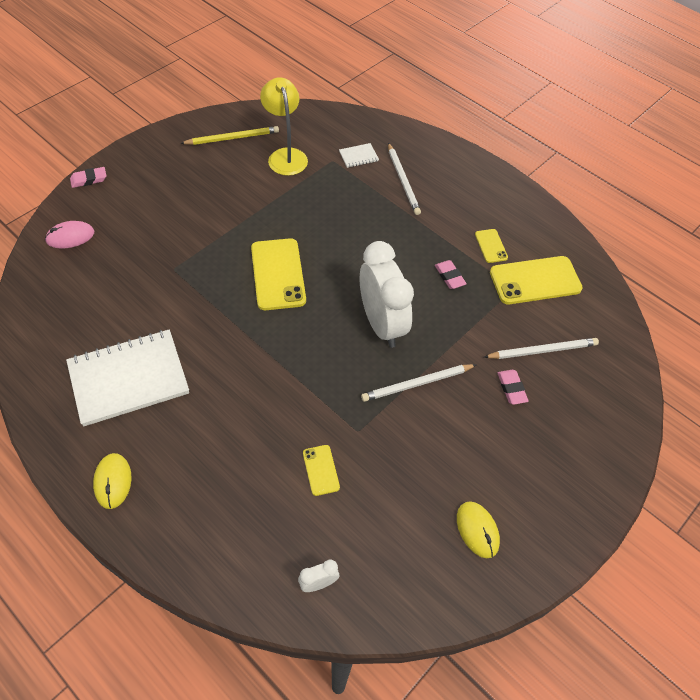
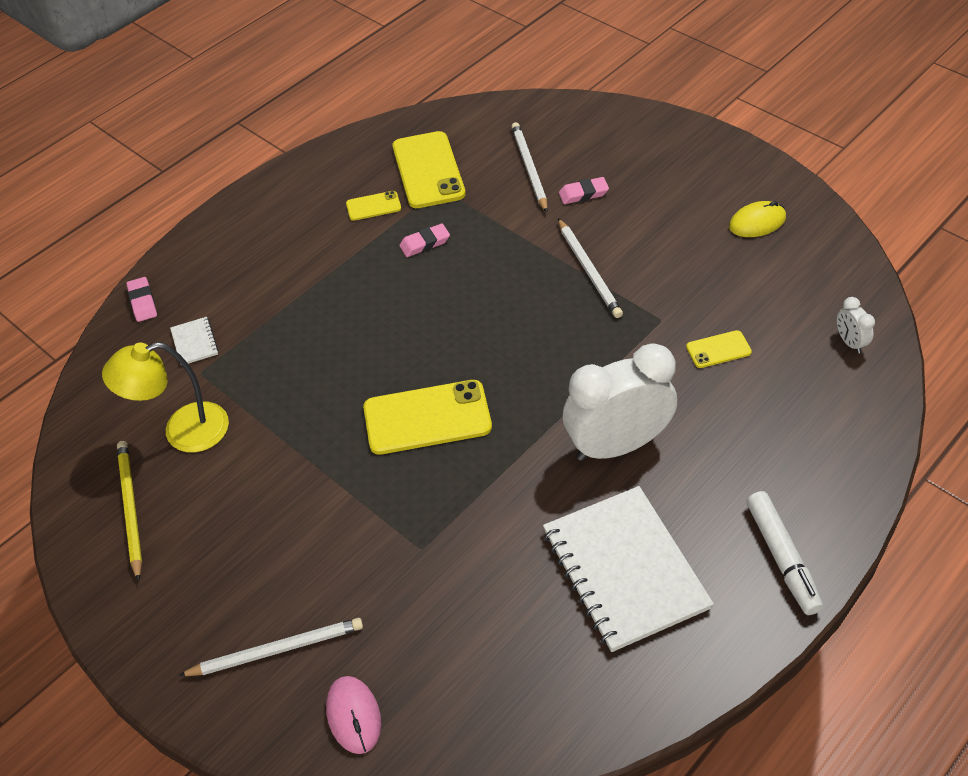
camera: 85 degrees left, 5 degrees down
pink eraser [70,167,107,188] -> pink eraser moved to [126,277,157,322]
yellow mouse [93,453,132,509] -> white marker [746,491,824,615]
white clock [360,241,414,348] -> white clock moved to [563,343,677,461]
white pencil [388,143,421,215] -> white pencil moved to [178,618,363,676]

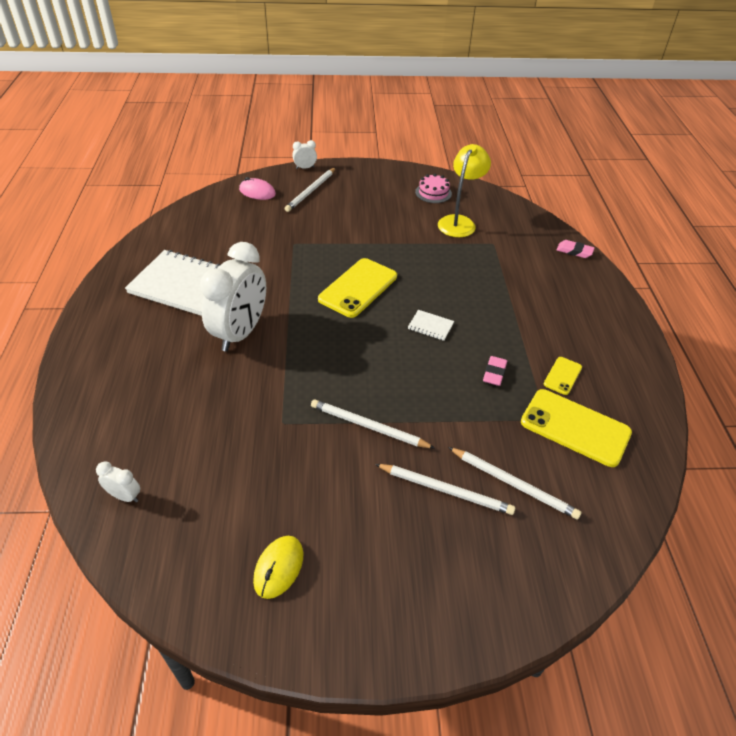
camera: 130 degrees right, 5 degrees down
yellow pencil [117,441,142,582] -> pink cake [415,174,452,203]
white notebook [170,317,219,366] -> white notebook moved to [408,310,454,341]
pink eraser [559,177,609,204] -> white pencil [375,464,515,515]
yellow phone [686,330,752,368] -> none
white marker [746,491,824,615] -> none
none -> white clock [292,140,317,169]

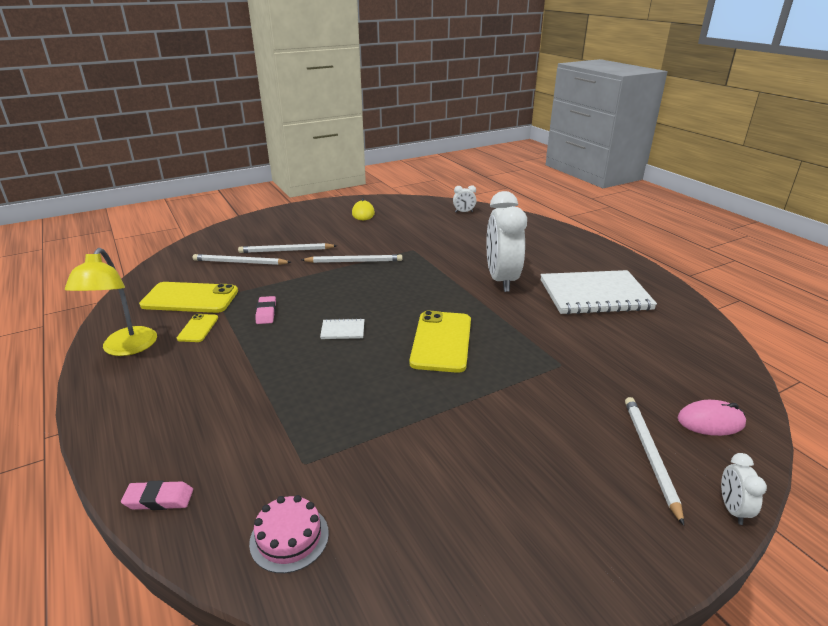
camera: 155 degrees right, 15 degrees down
white clock [292,140,317,169] -> white clock turned 135 degrees clockwise [721,453,767,525]
pink cake [415,174,452,203] -> pink cake moved to [249,495,329,573]
yellow lamp [438,144,491,237] -> yellow lamp moved to [65,248,157,356]

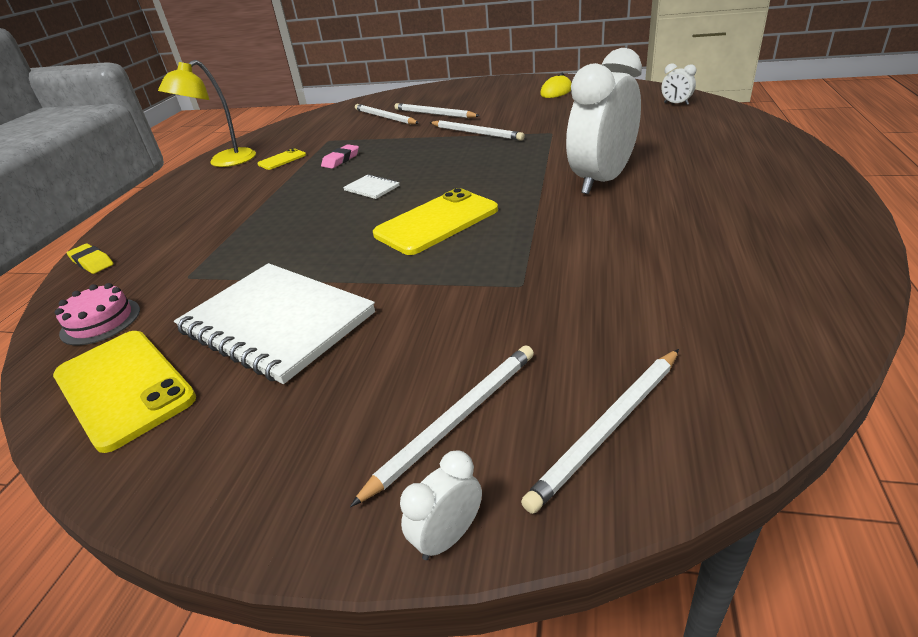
camera: 45 degrees right, 5 degrees up
pink eraser [121,481,193,510] -> yellow eraser [67,244,113,274]
yellow phone [139,282,238,313] -> yellow phone moved to [53,331,196,453]
white notebook [540,270,657,314] -> white notebook moved to [174,263,375,384]
pink mouse [677,400,746,436] -> white pencil [521,349,679,514]

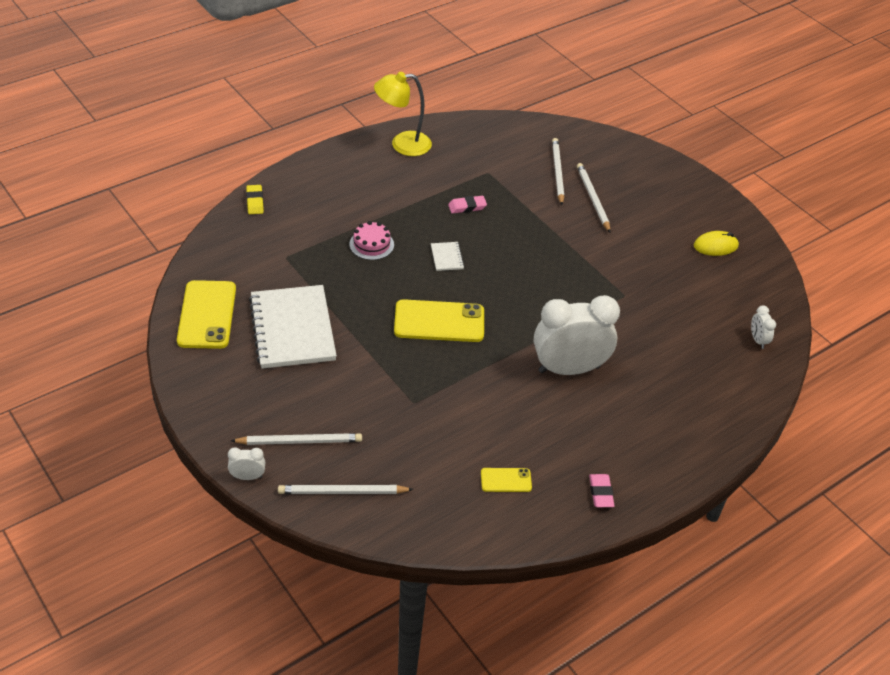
camera: 35 degrees right, 10 degrees up
pink cake [55,283,140,345] -> pink cake moved to [349,221,394,260]
yellow phone [257,148,306,170] -> yellow phone moved to [481,468,532,492]
white pencil [429,120,525,141] -> none
none -> pink eraser [589,474,615,507]

